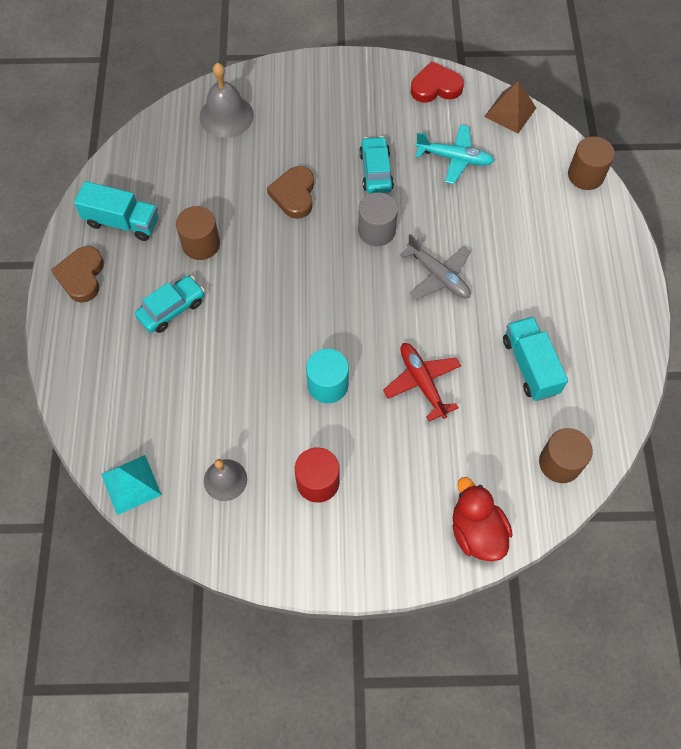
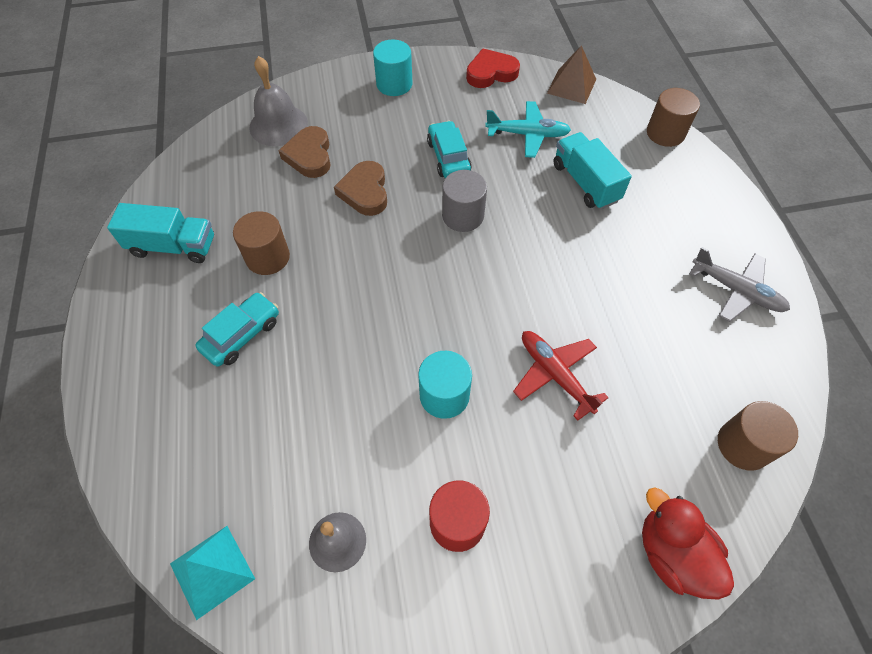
camera: 10 degrees left, 5 degrees down
brown heart [51,246,104,303] -> brown heart moved to [278,126,331,178]
grey plane [400,234,471,299] -> grey plane moved to [689,247,790,322]
turquoise truck [503,317,568,401] -> turquoise truck moved to [553,132,632,210]
none -> turquoise cylinder [373,39,413,96]

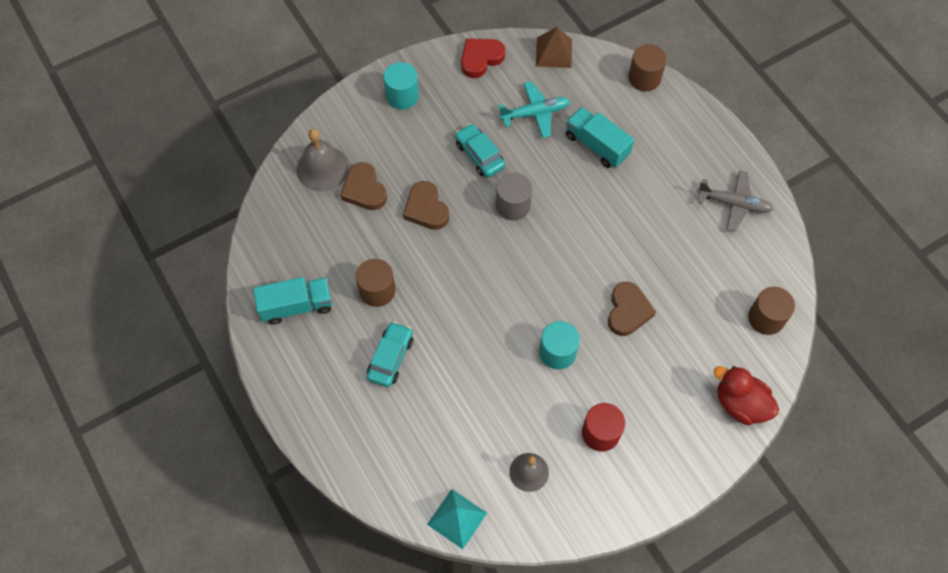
camera: 20 degrees left, 5 degrees up
red plane [513,331,609,421] -> brown heart [608,282,656,336]

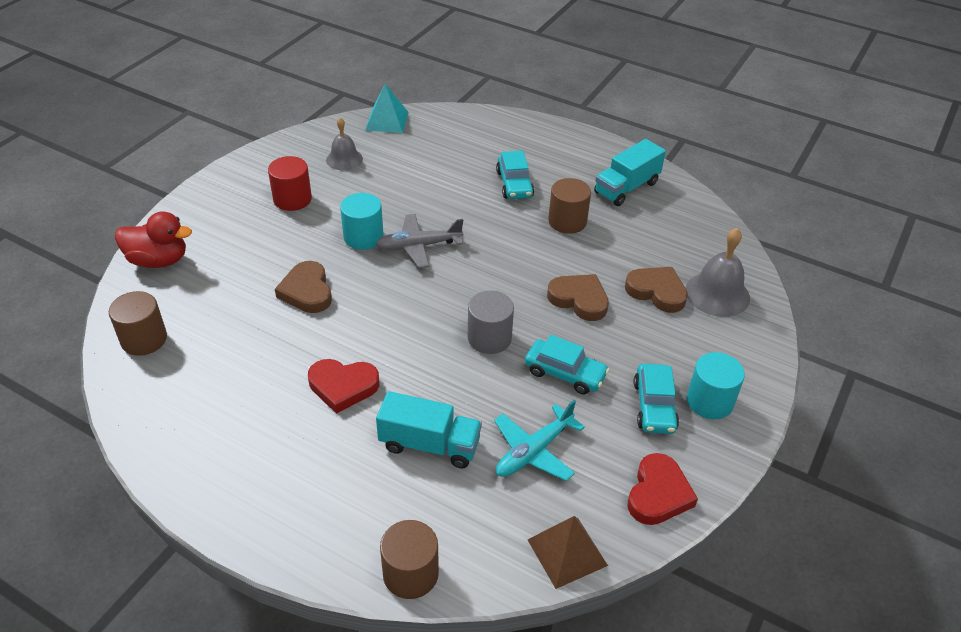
camera: 150 degrees right, 20 degrees down
grey plane [697,170,773,232] -> grey plane moved to [376,214,463,268]
none -> red heart [308,359,379,414]
none -> turquoise car [634,364,679,434]

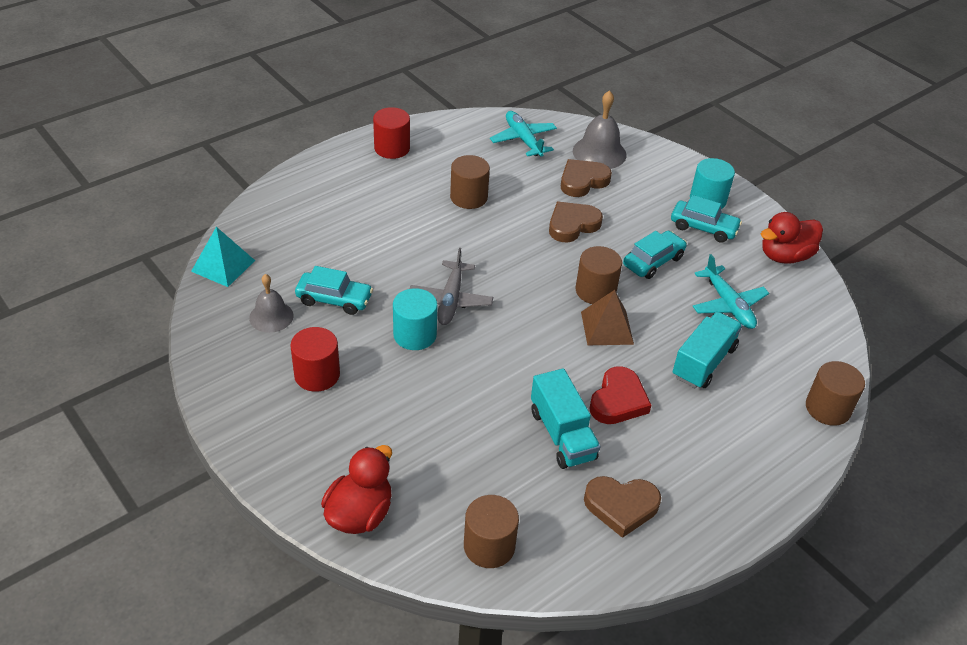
camera: 70 degrees left, 0 degrees up
brown heart [275,261,332,313] -> brown heart moved to [584,476,661,538]
grey cylinder [468,291,514,354] -> brown cylinder [576,246,622,304]
turquoise car [496,151,534,199] -> turquoise car moved to [295,266,373,315]
brown pyramid [528,516,608,589] -> brown pyramid moved to [581,290,634,345]
turquoise truck [594,139,666,206] -> turquoise truck moved to [531,368,601,469]
red heart [627,453,698,525] -> red duck [761,212,823,264]
none -> red cylinder [373,107,410,159]
none -> turquoise plane [490,111,557,157]

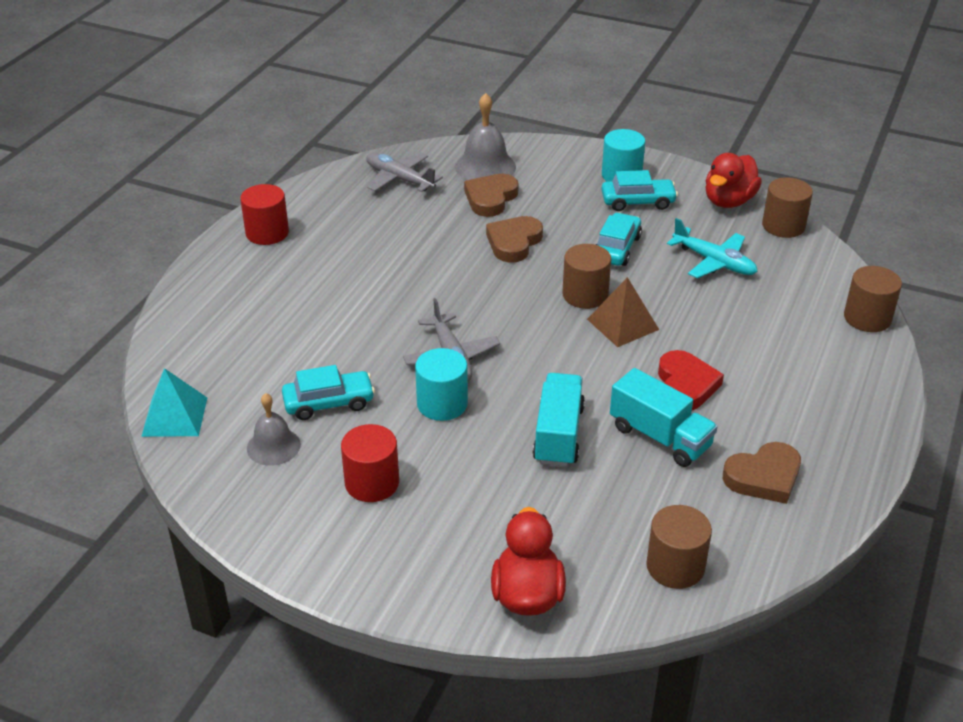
camera: 25 degrees left, 5 degrees down
brown cylinder [450,155,490,209] -> brown cylinder moved to [762,177,813,238]
turquoise plane [490,111,557,157] -> grey plane [366,152,443,192]
turquoise truck [672,312,743,388] -> turquoise truck moved to [533,373,585,467]

